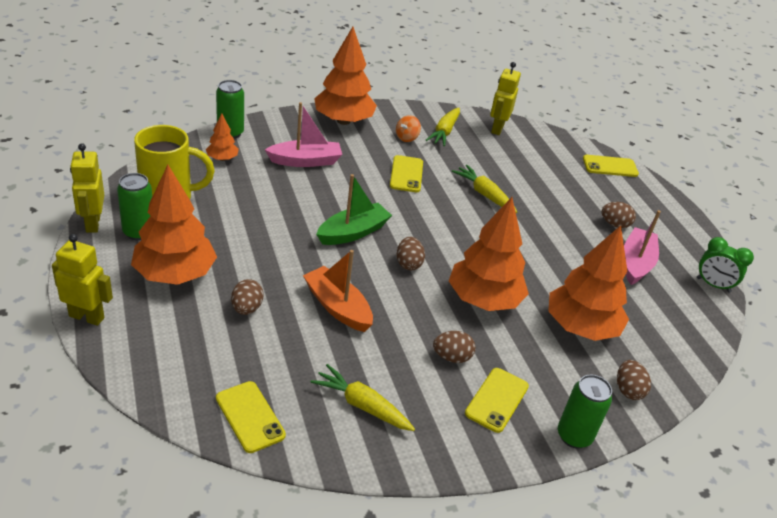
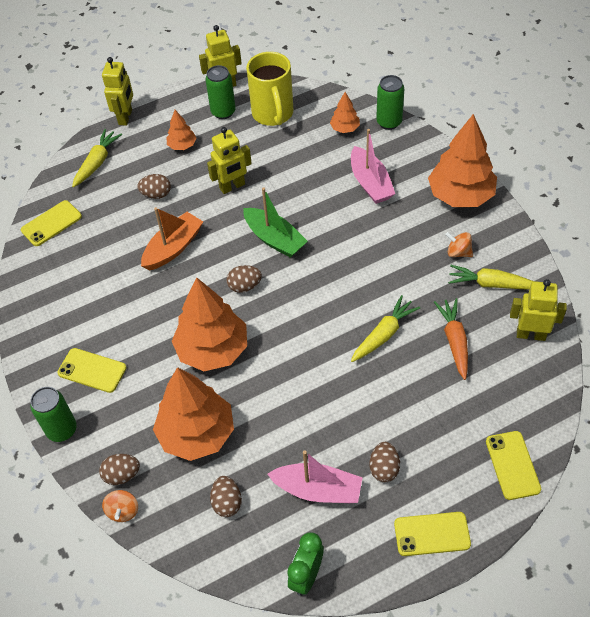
camera: 90 degrees right, 15 degrees up
orange tree [131,165,217,285] -> orange tree [167,110,196,150], size x0.47
yellow carrot [311,364,415,431] -> yellow carrot moved to [72,129,122,187]
yellow phone [390,155,423,192] -> yellow phone moved to [394,512,471,556]
brown egg [433,331,476,363] -> brown egg moved to [210,476,242,517]
none -> orange spinning top [102,490,138,522]
none -> yellow robot [207,127,252,194]
none -> orange carrot [434,298,468,380]

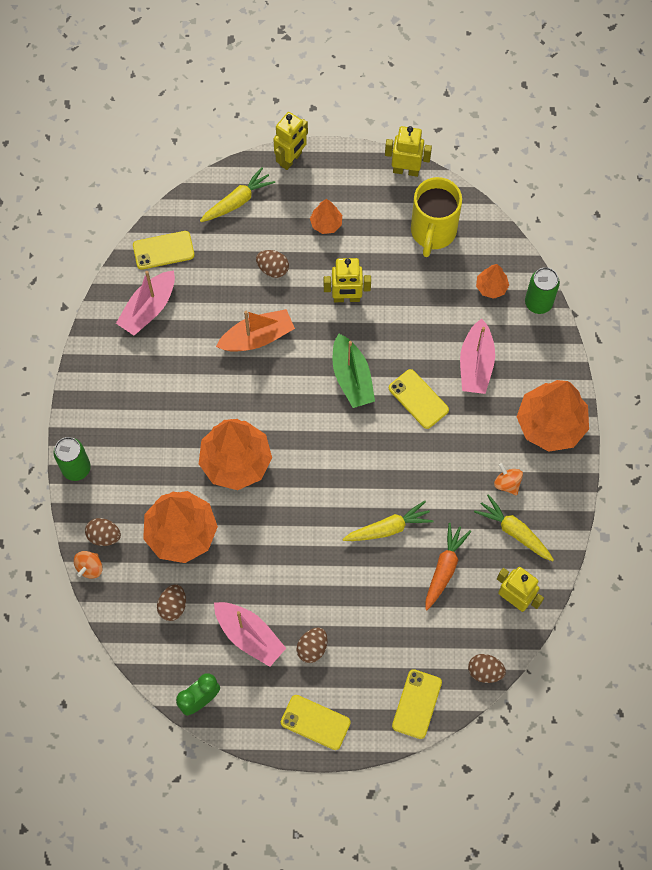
camera: 25 degrees right, 15 degrees up
yellow phone [57,348,126,393] -> yellow phone moved to [389,369,449,429]
green can [205,65,236,119] -> none
brown egg [226,265,262,293] -> brown egg moved to [468,654,506,683]
none -> pink boat [116,270,175,335]

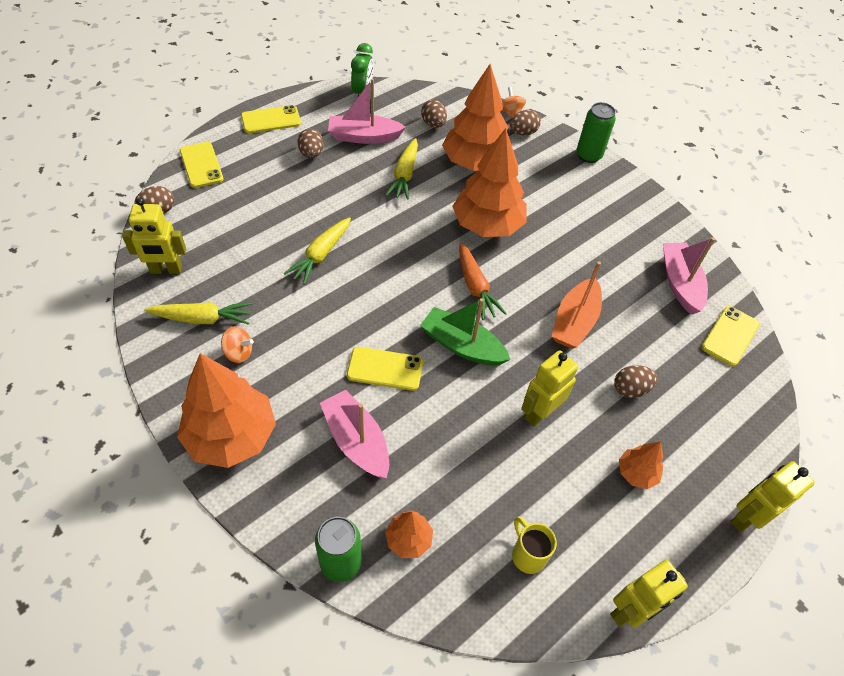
camera: 135 degrees right, 15 degrees down
yellow carrot [200,167,275,222] -> yellow carrot moved to [386,138,418,200]
yellow robot [273,112,308,170] -> yellow robot turned 60 degrees clockwise [730,461,815,532]
yellow mug [411,177,462,257] -> yellow mug [512,516,557,574], size x0.52
orange carrot [425,523,471,610] -> orange carrot moved to [459,242,507,320]

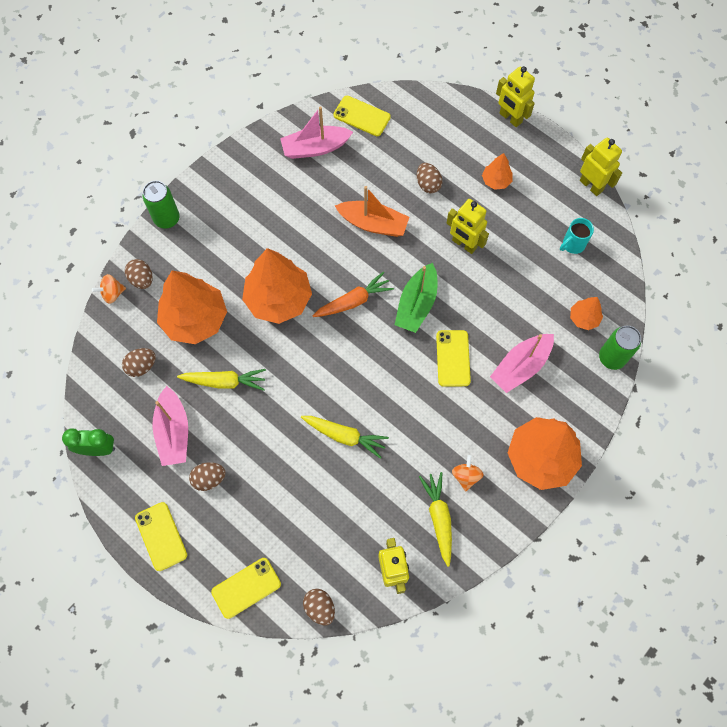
camera: 95 degrees left, 15 degrees up
yellow mug [512,516,557,574] -> turquoise mug [560,218,594,254]

